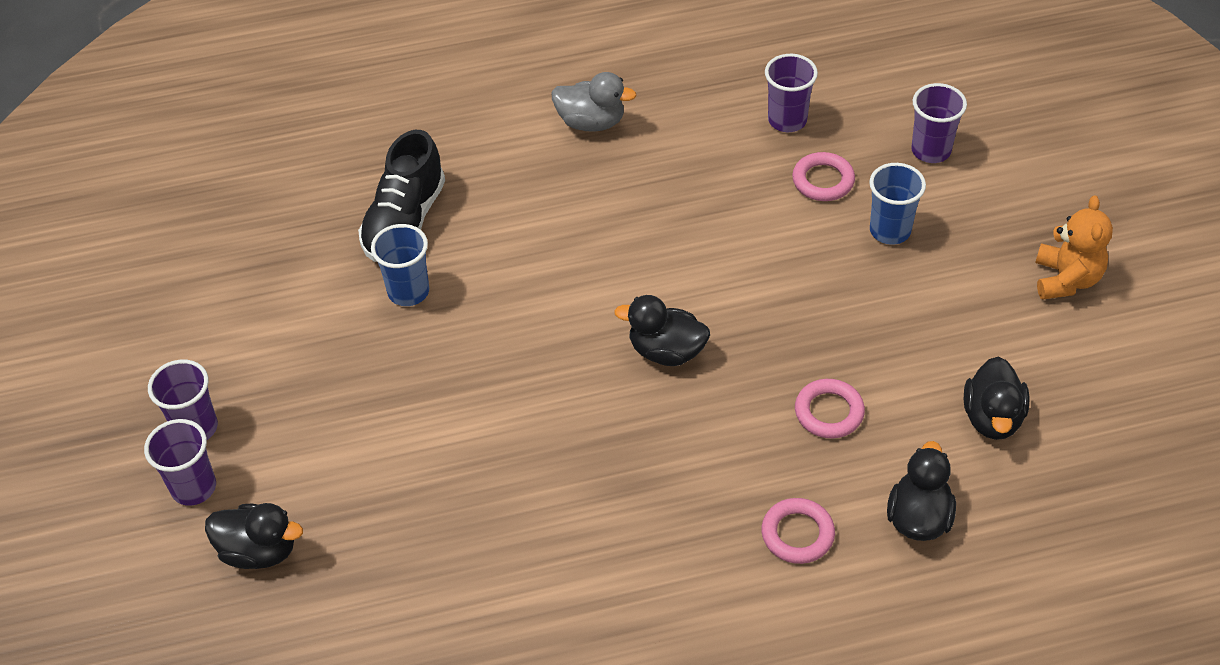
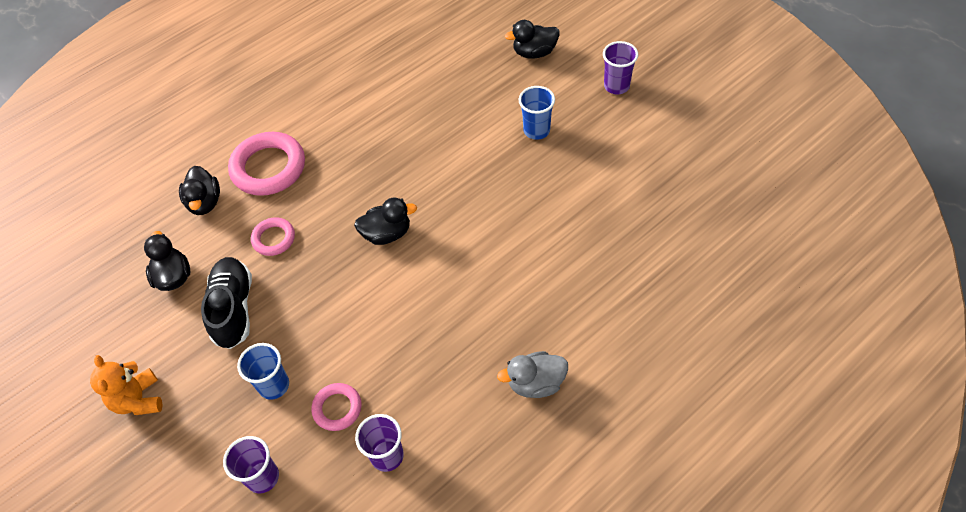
camera: 155 degrees right, 5 degrees up
purple cup [144,419,216,506] -> none
black shoe [358,130,445,262] -> black shoe moved to [201,257,252,349]
blue cup [371,224,429,306] -> blue cup moved to [519,86,555,140]
pink ring [761,498,835,564] -> pink ring [228,132,305,196], size x1.84

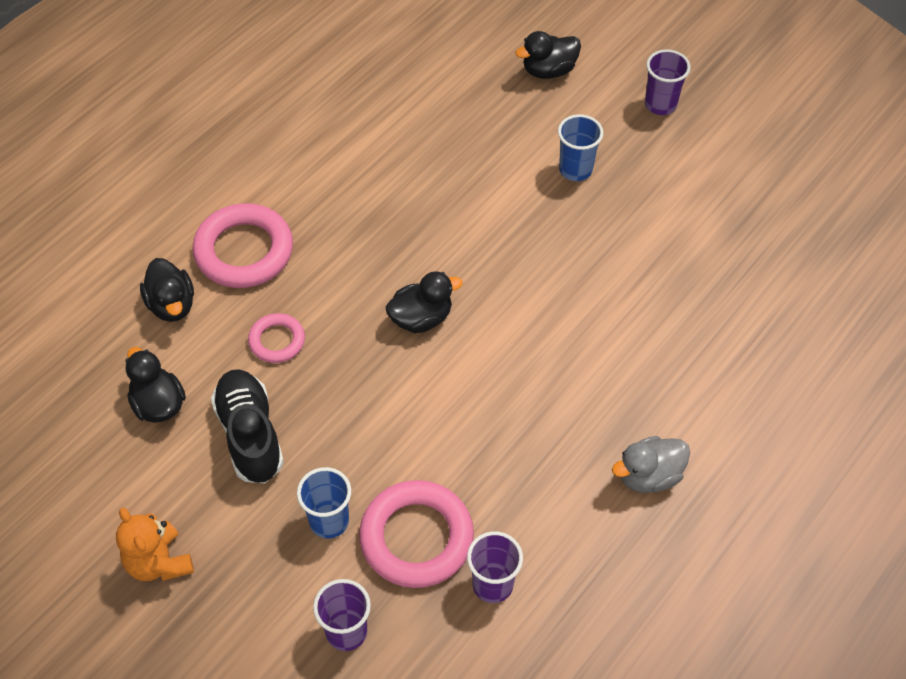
camera: 15 degrees left, 0 degrees up
pink ring [312,383,362,431] -> pink ring [359,480,474,588], size x1.84

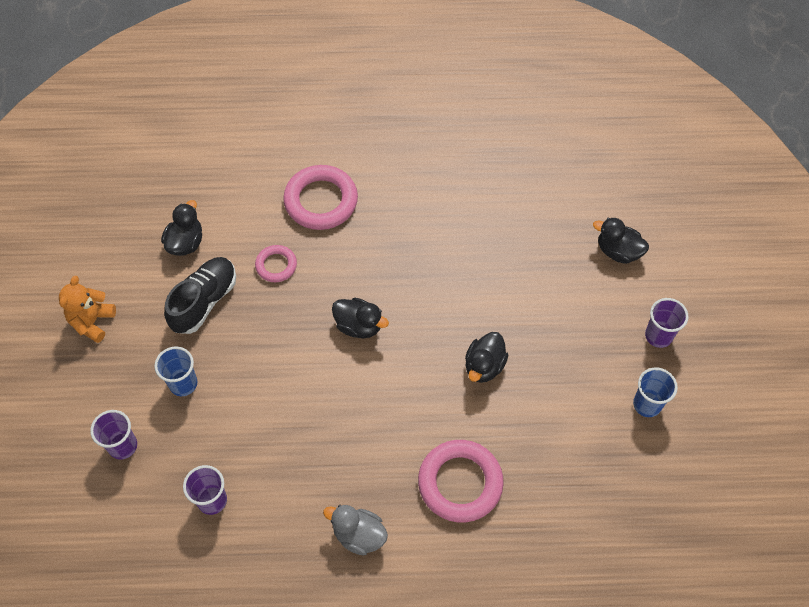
camera: 50 degrees right, 5 degrees up
black duck [140,258,194,322] -> black duck moved to [465,332,508,383]
pink ring [359,480,474,588] -> pink ring moved to [418,440,504,522]
blue cup [558,114,603,181] -> blue cup moved to [633,368,678,417]

